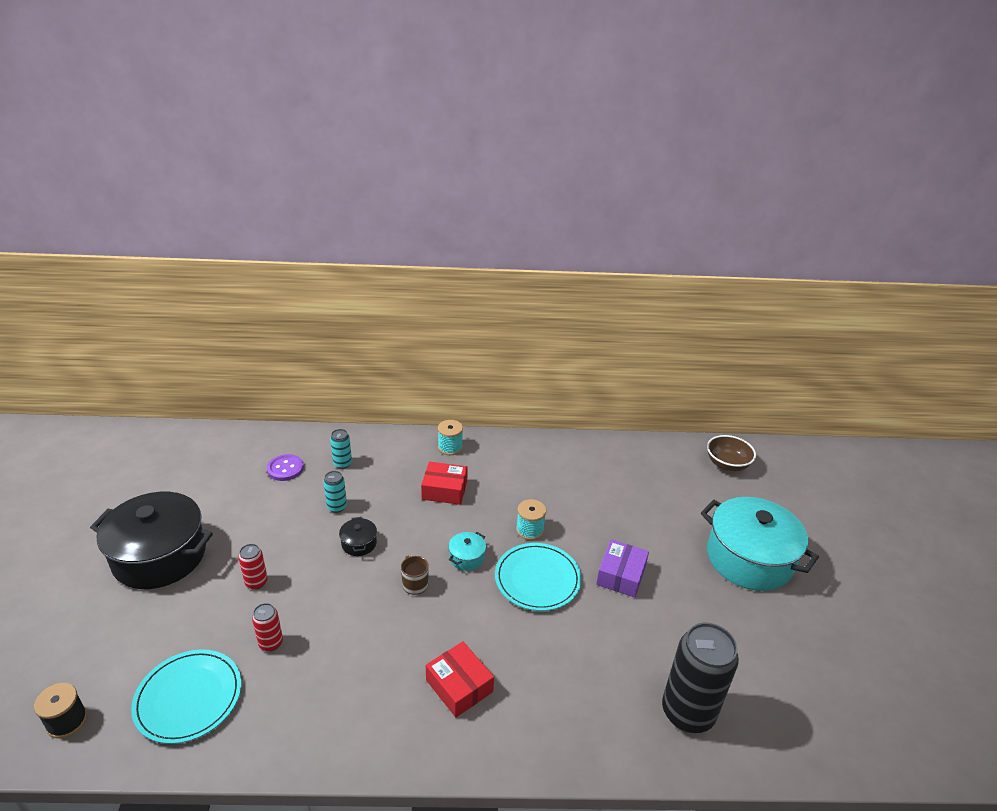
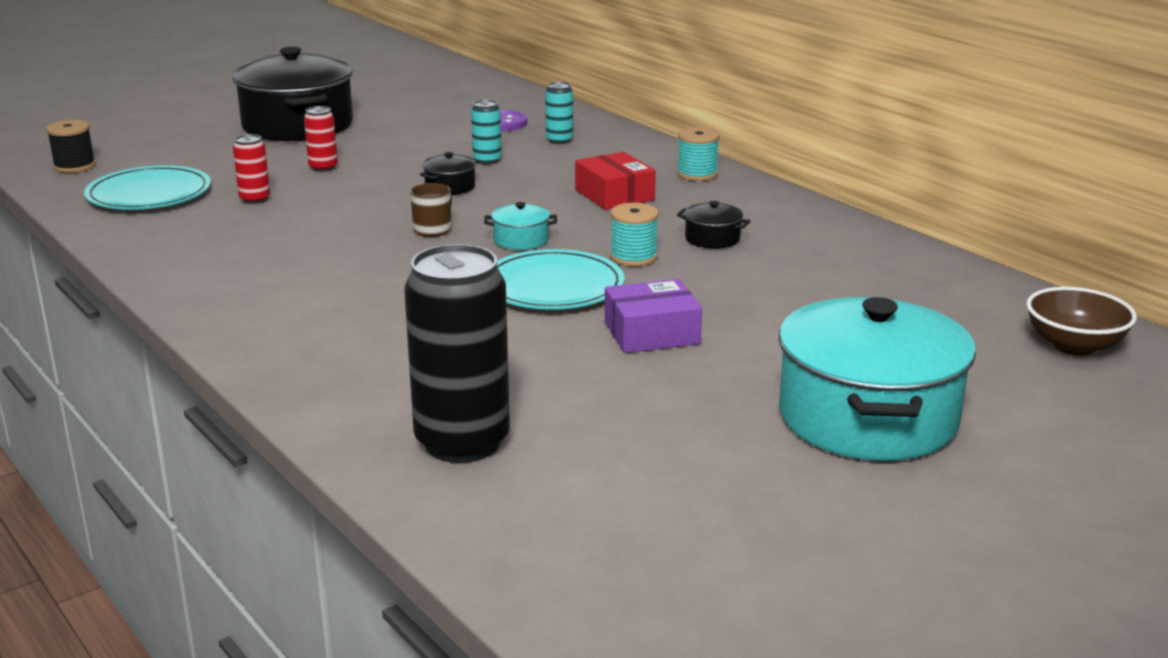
camera: 55 degrees right, 10 degrees down
red box [426,641,494,717] -> none
none -> black pot [677,201,751,249]

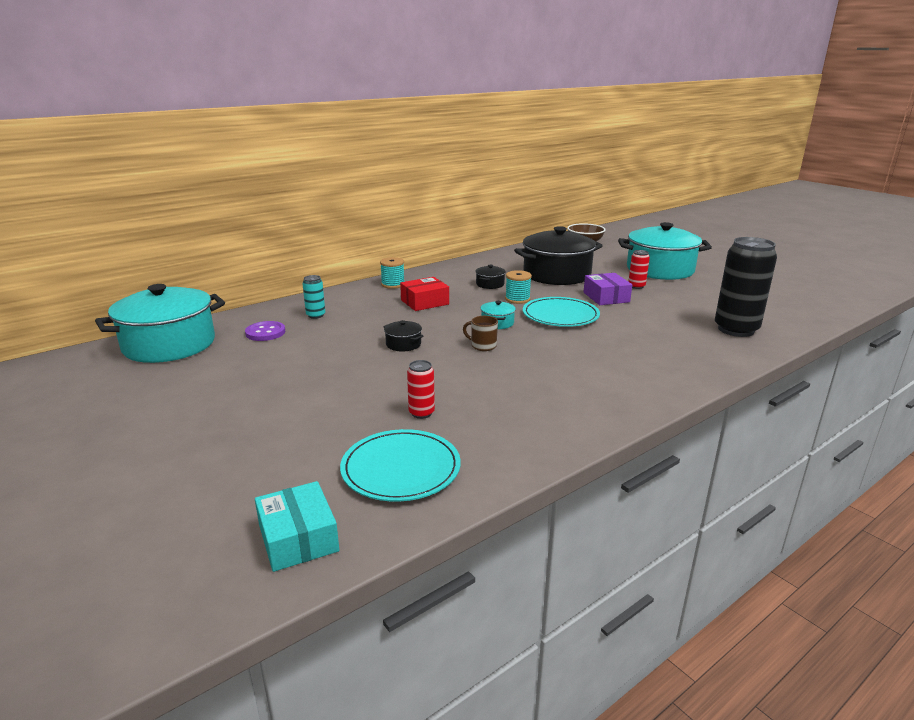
camera: 90 degrees left, 0 degrees up
black spool [46,120,96,173] -> turquoise box [255,481,339,572]
black pot [232,47,353,141] -> black pot moved to [514,226,603,285]
red can [304,106,338,172] -> red can moved to [628,250,650,289]
turquoise can [471,100,502,165] -> none
none -> turquoise pot [95,284,225,363]

